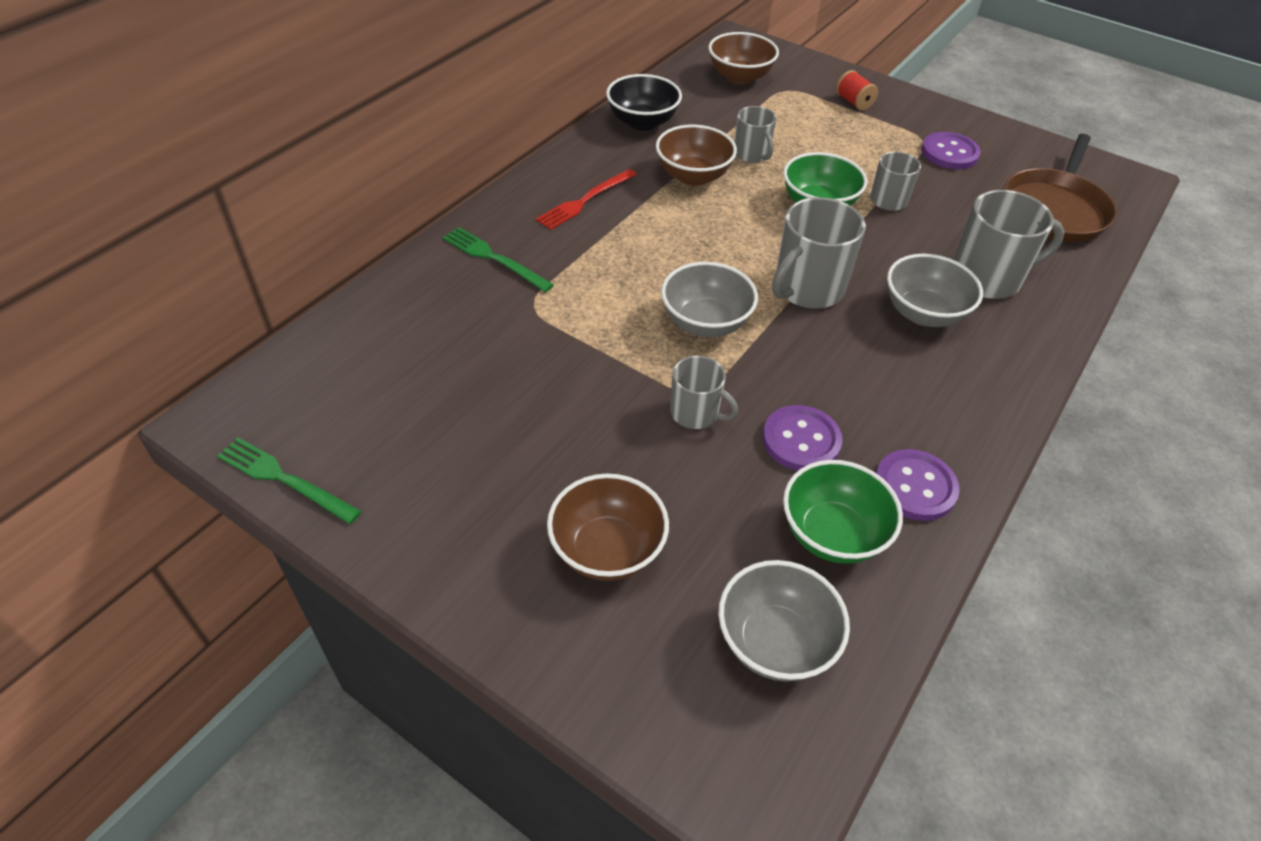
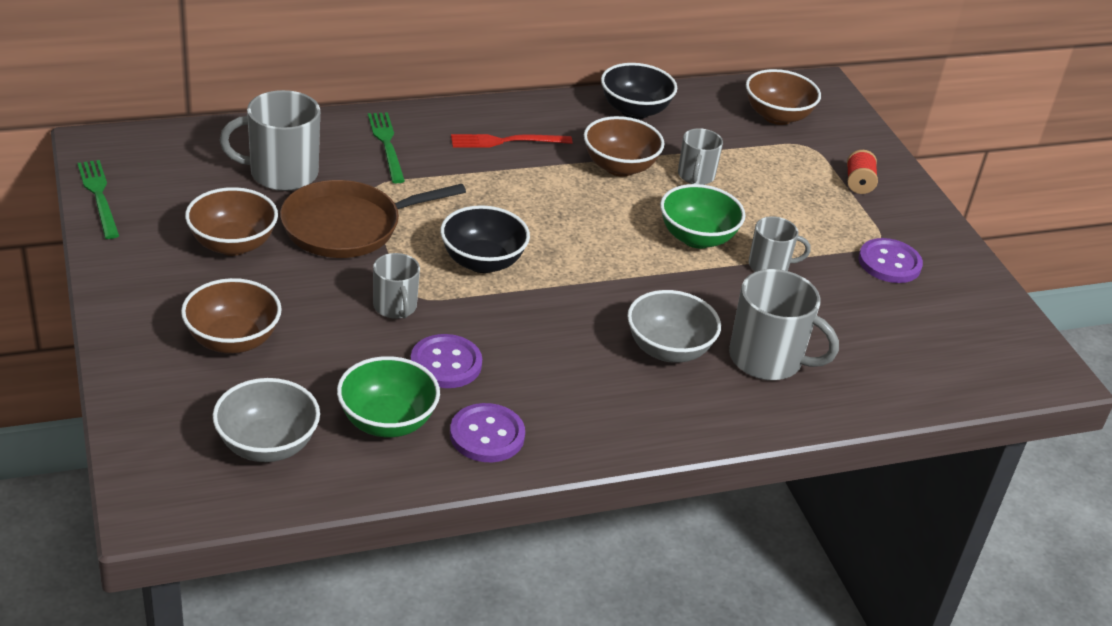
camera: 35 degrees right, 10 degrees down
grey bowl [661,262,758,337] -> black bowl [440,205,530,273]
grey mug [772,197,866,309] -> grey mug moved to [220,90,320,191]
brown pan [1003,134,1117,242] -> brown pan moved to [280,180,466,258]
none -> brown bowl [185,187,278,256]

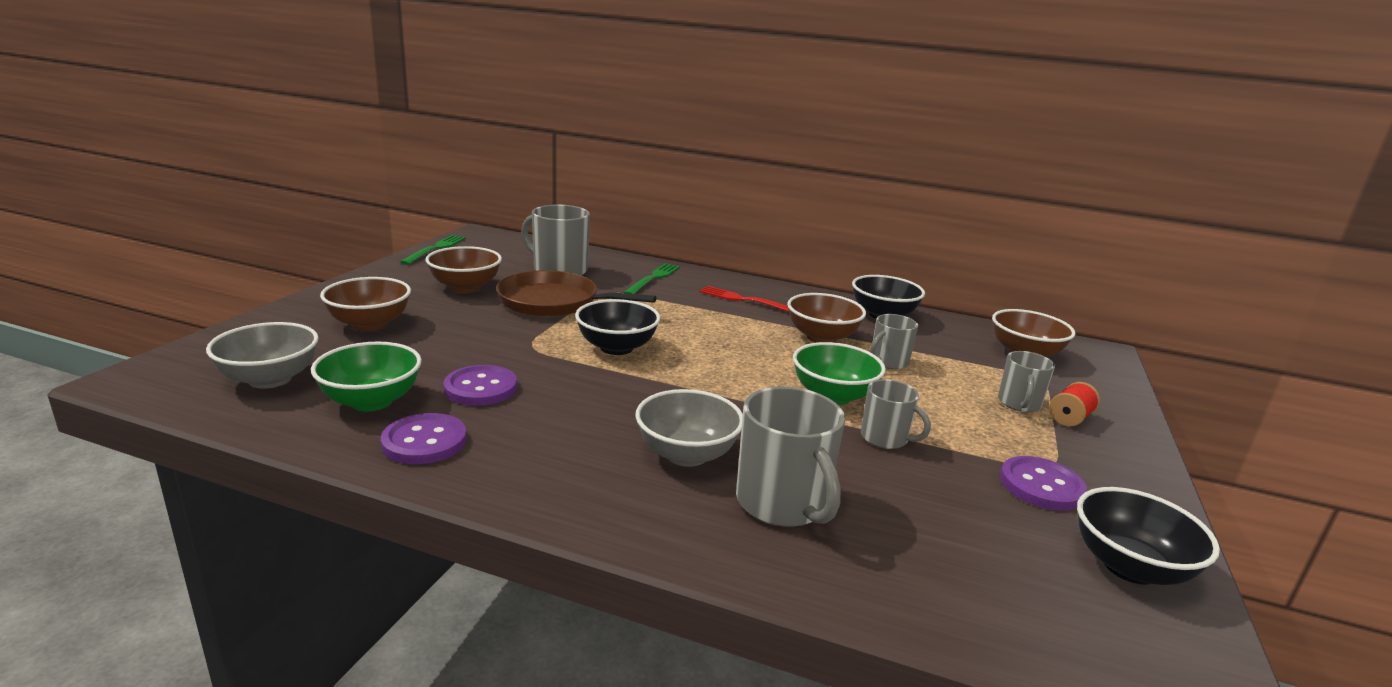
camera: 40 degrees right, 15 degrees down
grey mug [373,253,420,319] -> grey mug moved to [998,351,1055,412]
none -> black bowl [1077,487,1220,585]

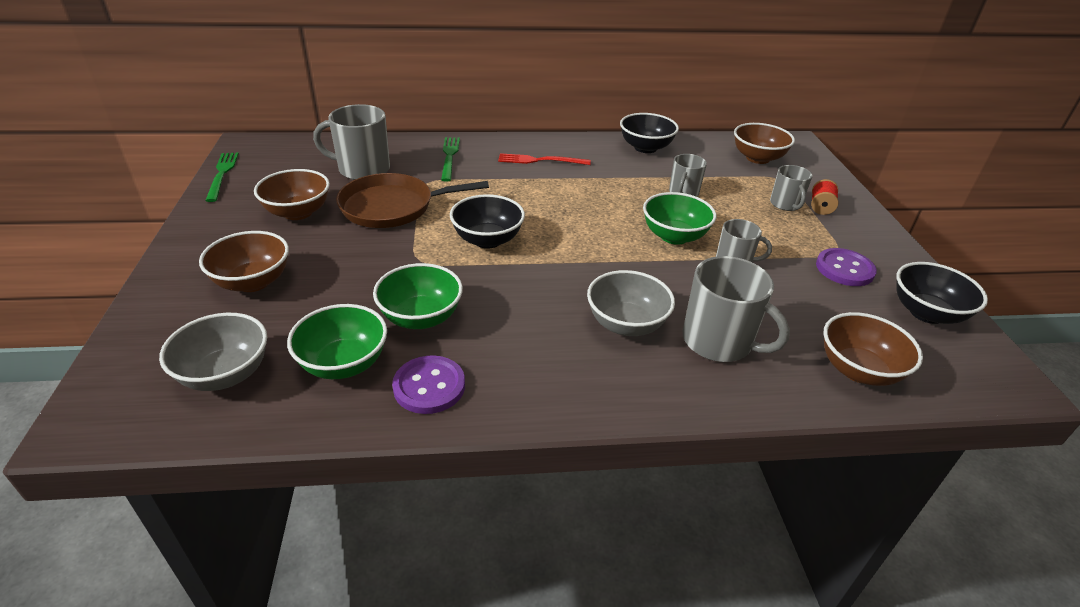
camera: 25 degrees left, 15 degrees up
purple button [443,365,517,406] -> green bowl [373,263,463,329]
brown bowl [787,293,866,343] -> brown bowl moved to [823,312,923,386]

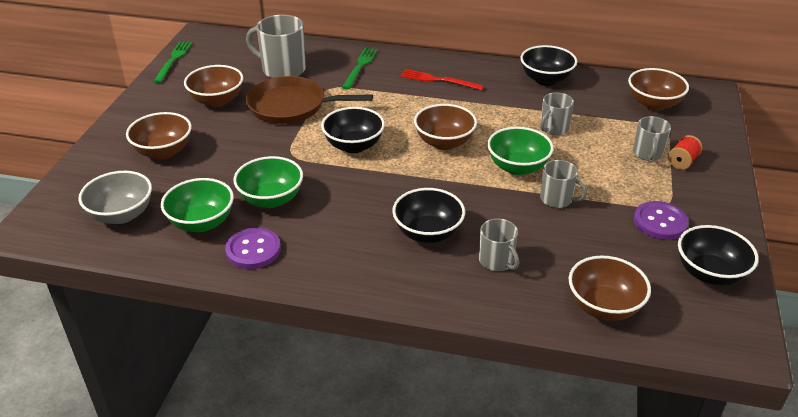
camera: 20 degrees right, 0 degrees up
grey bowl [587,270,675,336] -> black bowl [392,188,465,243]
grey mug [683,256,790,362] -> grey mug [479,218,519,271], size x0.59
none -> brown bowl [414,104,477,150]

